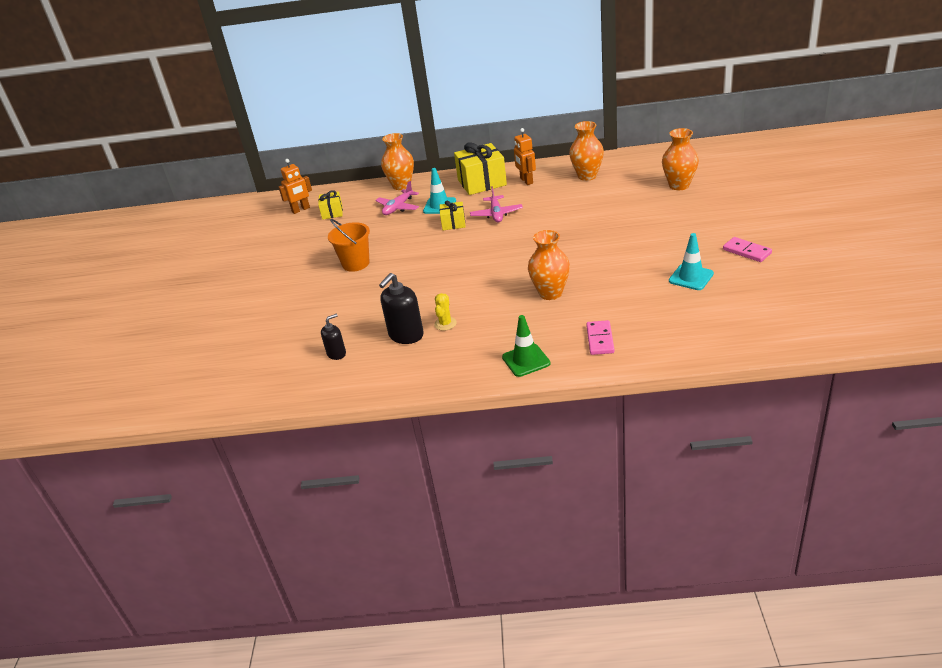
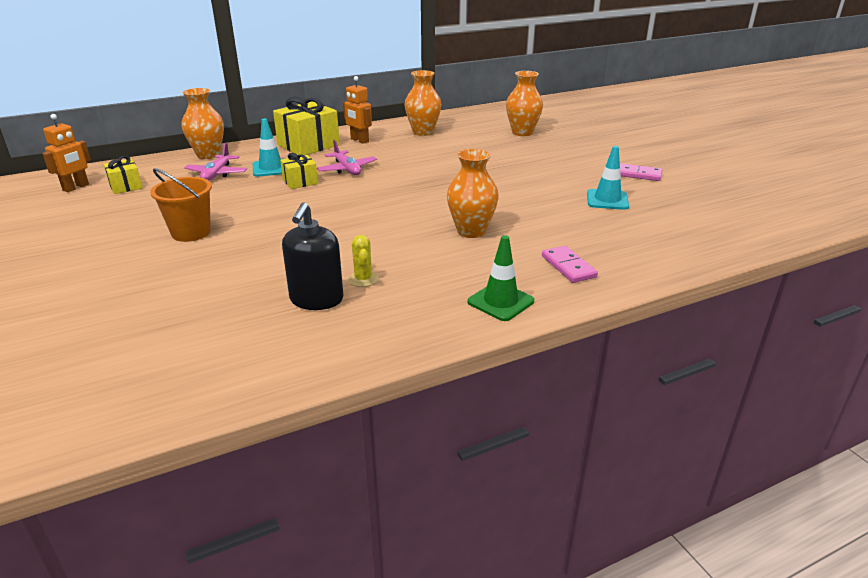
camera: 30 degrees left, 5 degrees down
black soap dispenser [321,314,346,360] -> none

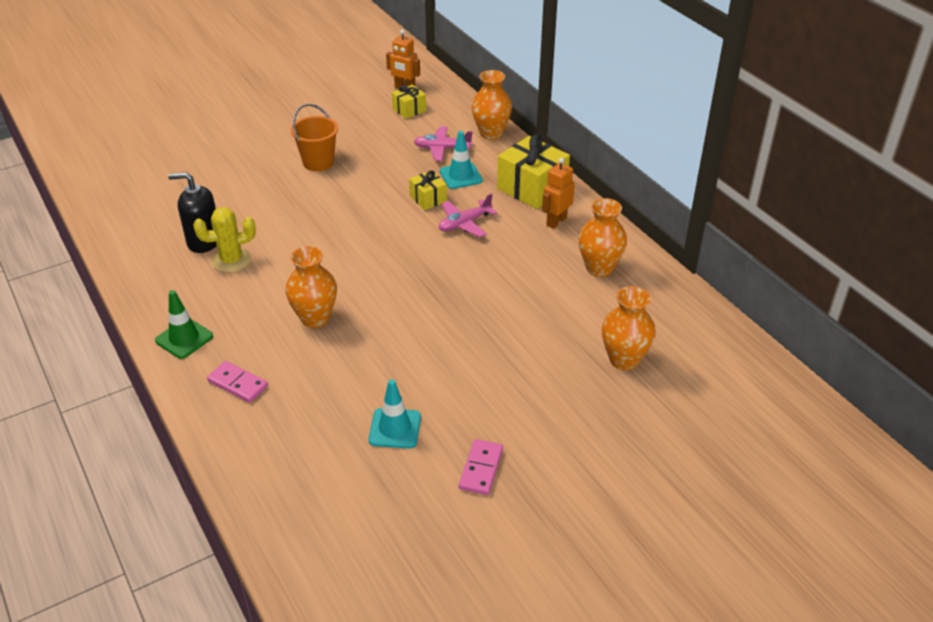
camera: 85 degrees right, 10 degrees up
yellow cactus [348,235,379,287] -> yellow cactus [193,207,256,273], size x1.58
pink domino [542,246,598,283] -> pink domino turned 60 degrees clockwise [207,361,268,403]

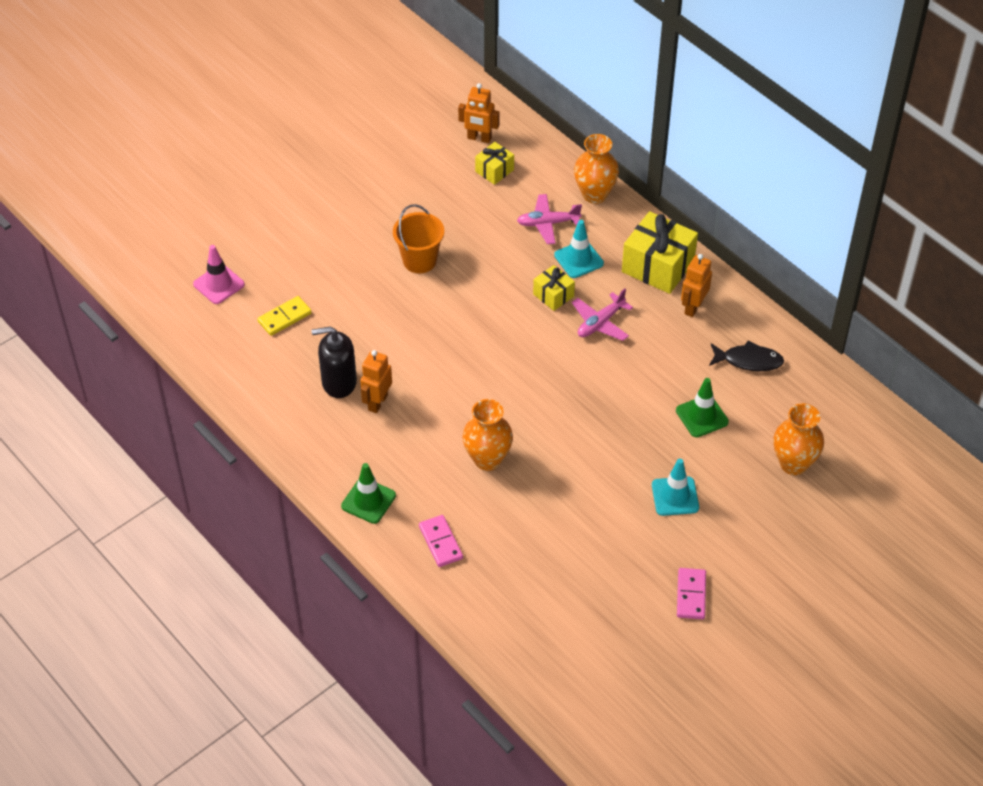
camera: 10 degrees left, 10 degrees up
yellow cactus [193,207,256,273] -> orange robot [360,350,392,413]
pink domino [207,361,268,403] -> pink domino turned 45 degrees clockwise [419,515,463,567]
turquoise traffic cone [369,379,421,448] -> turquoise traffic cone moved to [652,459,699,516]
orange vase [578,198,627,277] -> black fish [709,340,784,371]
none -> pink traffic cone [193,245,245,304]
none -> yellow domino [257,296,312,336]
none -> green traffic cone [676,378,729,437]

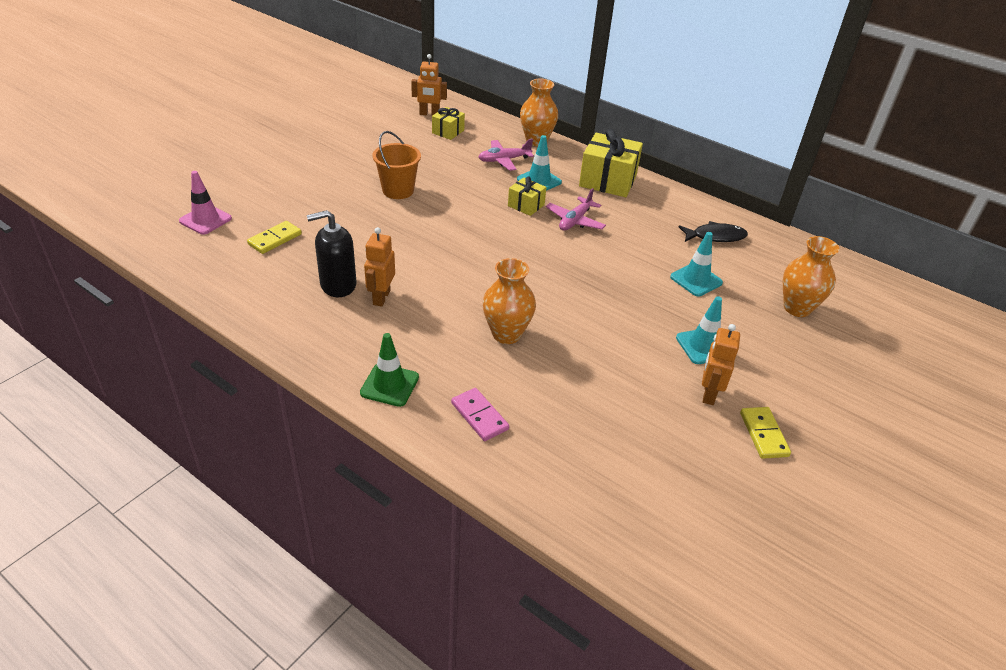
camera: 15 degrees left, 10 degrees down
green traffic cone [676,378,729,437] -> turquoise traffic cone [670,232,723,297]
pink domino [677,568,706,619] -> yellow domino [740,407,791,459]
orange robot [681,254,712,317] -> orange robot moved to [702,324,740,405]

